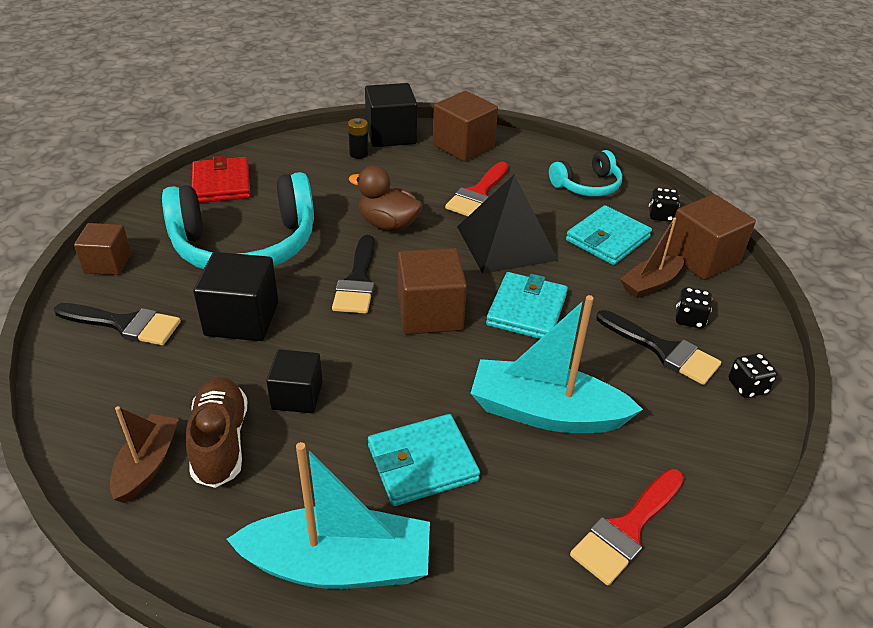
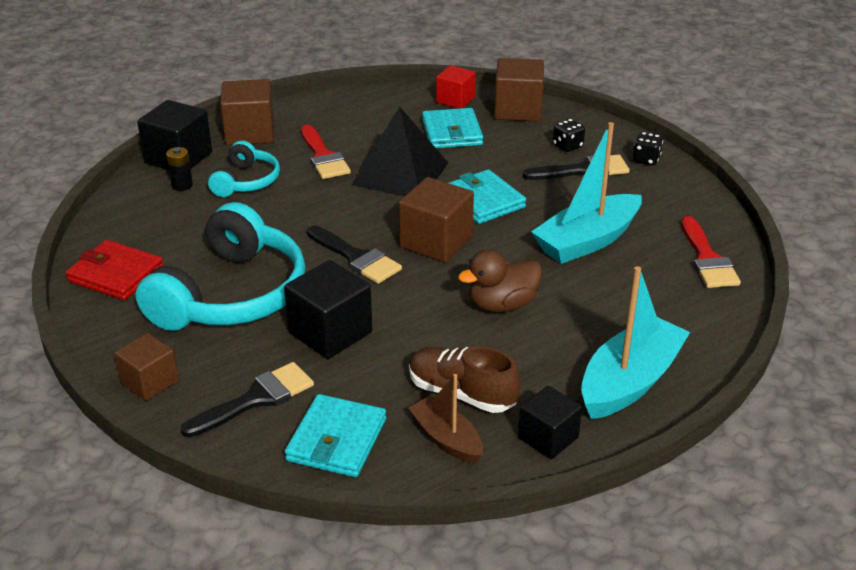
camera: 50 degrees left, 5 degrees down
black cube [266,349,323,413] -> black cube moved to [518,386,582,459]
brown duck [349,166,423,231] -> brown duck moved to [458,250,542,312]
turquoise wallet [368,414,480,506] -> turquoise wallet moved to [285,394,386,477]
turquoise headphones [549,150,622,197] -> turquoise headphones moved to [208,141,280,197]
brown boat [620,217,684,298] -> none
black dice [649,188,680,222] -> red cube [436,65,476,109]

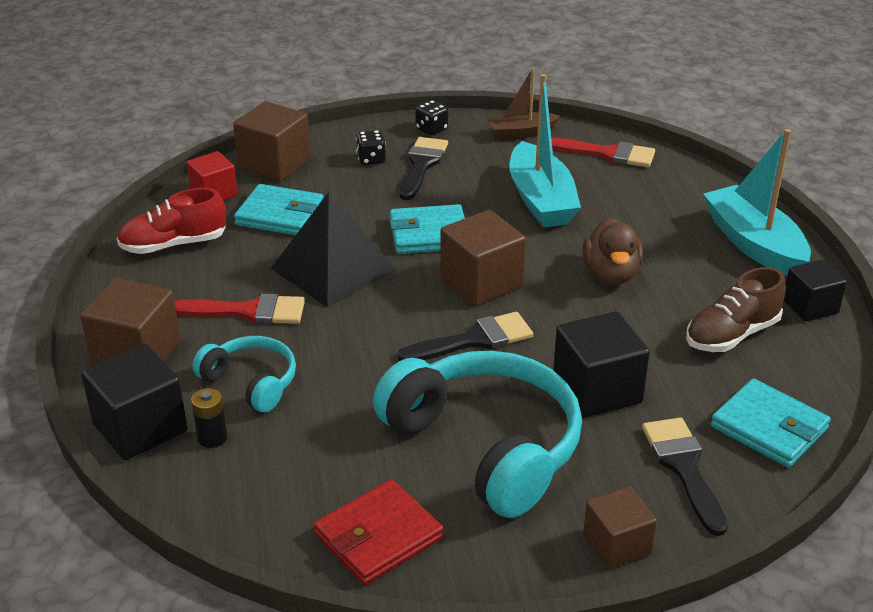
camera: 65 degrees left, 0 degrees up
brown boat [408,374,483,464] -> brown boat moved to [488,68,560,140]
none -> red shoe [117,188,226,254]

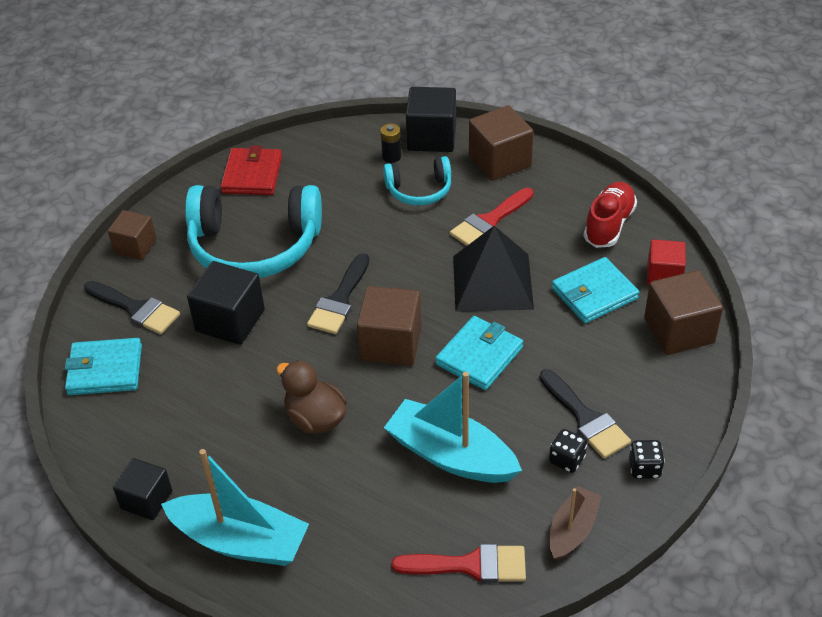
camera: 135 degrees right, 10 degrees up
black dice [356,130,386,165] -> black dice moved to [549,429,587,473]
red brush [551,137,655,167] -> red brush turned 150 degrees counterclockwise [392,544,526,583]
brown shoe [686,267,786,352] -> none

